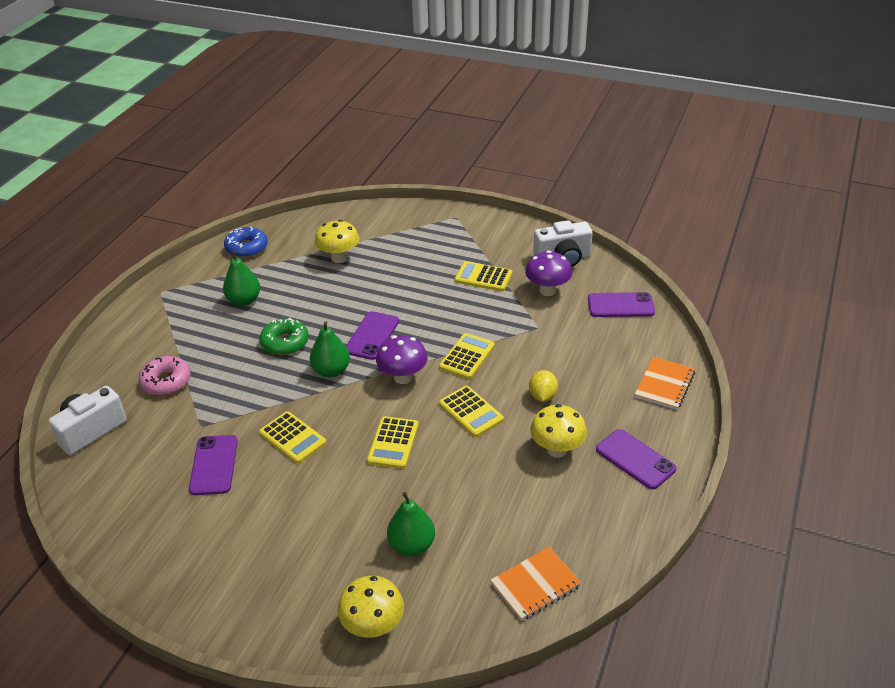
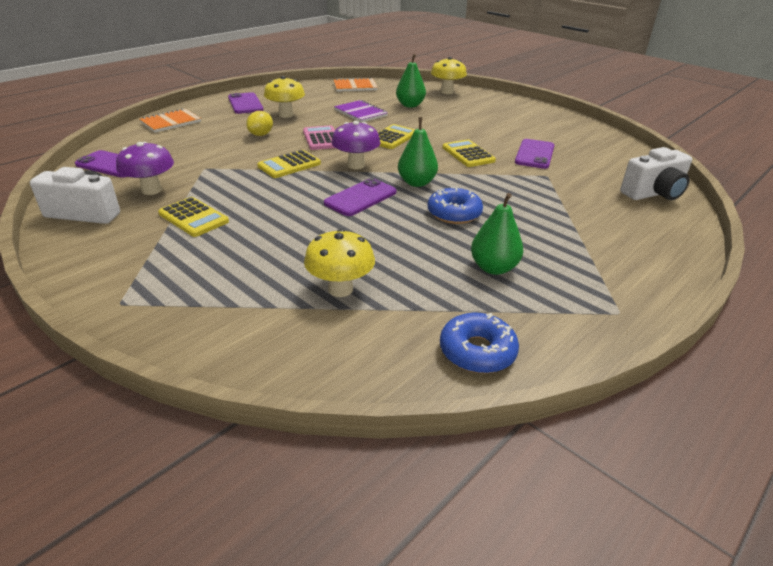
camera: 160 degrees left, 5 degrees down
pink donut [139,356,191,395] -> none
green donut [260,317,309,355] -> blue donut [427,187,483,224]
yellow calculator [439,386,504,437] -> pink calculator [303,125,335,150]
none -> purple notebook [334,100,388,123]

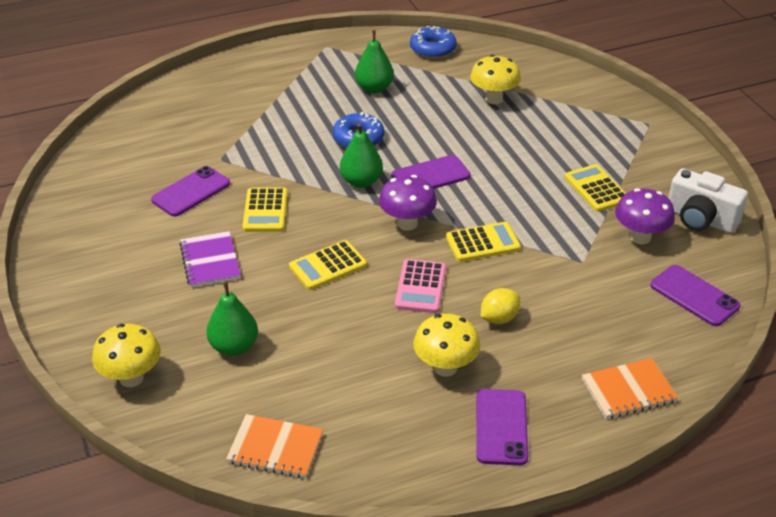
camera: 155 degrees left, 5 degrees up
purple notebook [334,100,388,123] -> purple notebook moved to [179,231,241,287]
white camera [620,147,692,200] -> none

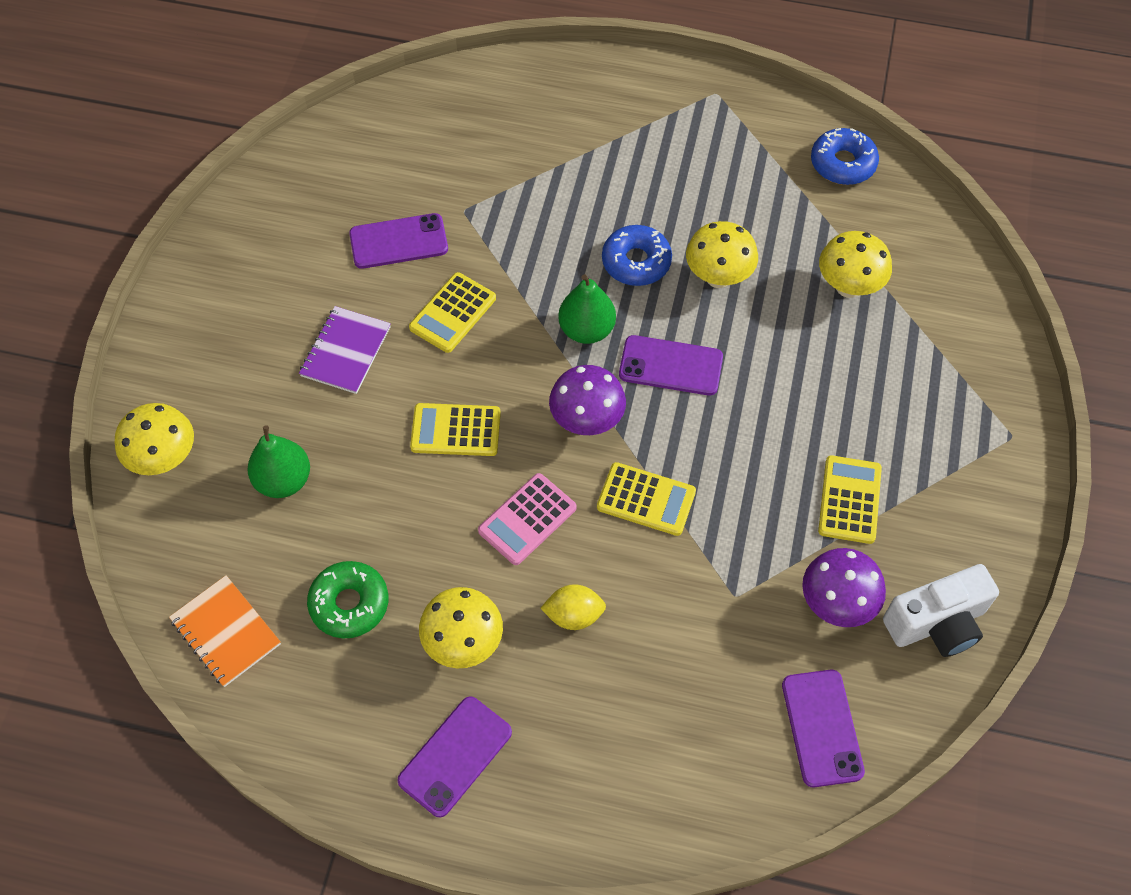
camera: 35 degrees right, 20 degrees up
green pear [355,30,394,93] -> none
orange notebook [582,358,678,419] -> none
white camera [668,168,748,233] -> white camera turned 90 degrees counterclockwise [883,564,999,657]
none -> green donut [307,561,388,638]
none -> yellow mushroom [686,221,758,288]

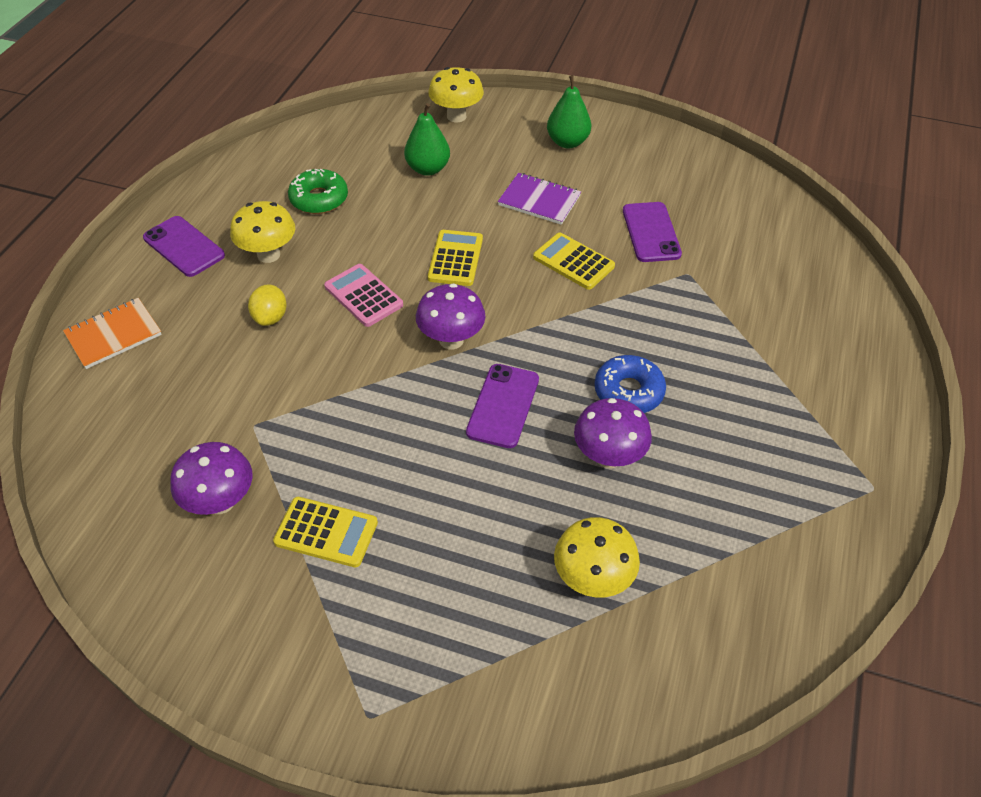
camera: 95 degrees right, 10 degrees down
orange notebook [169,575,281,687] -> orange notebook moved to [63,298,162,369]
green pear [558,274,616,344] -> green pear moved to [547,75,591,149]
yellow calculator [597,462,696,536] -> none
yellow mushroom [686,221,758,288] -> purple mushroom [574,398,652,468]
purple phone [782,670,865,787] -> none
blue donut [811,128,879,185] -> none
white camera [883,564,999,657] -> none

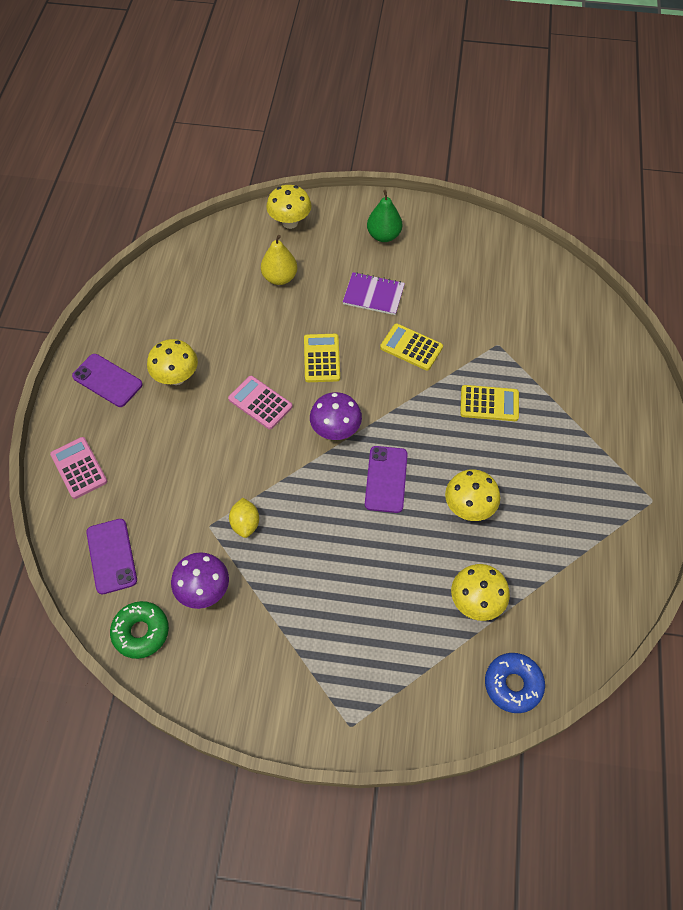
camera: 10 degrees left, 10 degrees up
orange notebook [63,298,162,369] -> pink calculator [50,437,107,499]
yellow lemon [248,284,287,326] -> yellow lemon moved to [229,498,259,538]
yellow calculator [273,497,378,567] -> yellow calculator moved to [460,385,519,421]
green donut [288,169,348,214] -> green donut moved to [110,601,169,659]
green pear [404,103,450,176] -> yellow pear [261,235,297,285]
purple mushroom [574,398,652,468] -> yellow mushroom [445,469,500,521]
blue donut [594,355,666,413] -> blue donut moved to [485,653,545,713]
purple phone [623,202,682,262] -> purple phone moved to [86,519,137,594]

